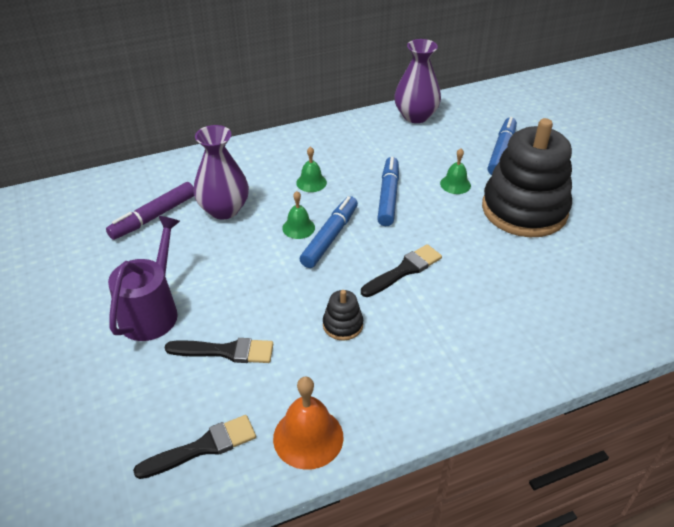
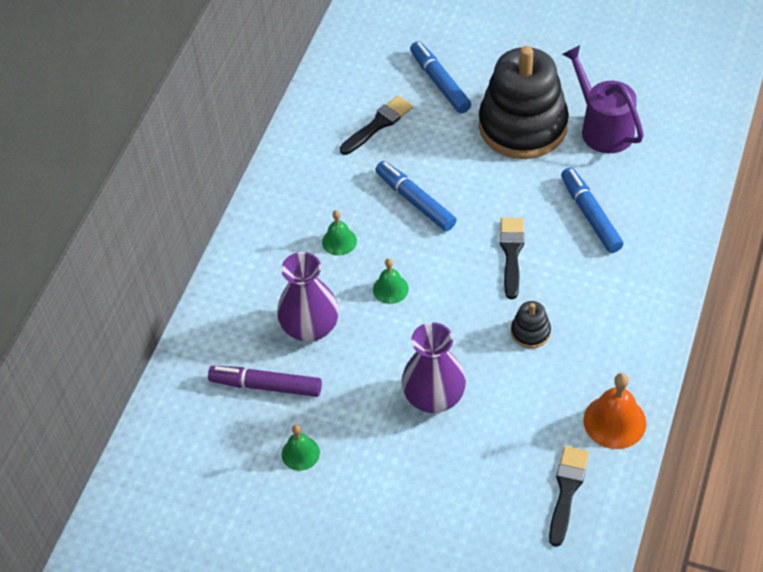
camera: 45 degrees left, 10 degrees up
purple marker [106,182,194,240] -> purple marker turned 105 degrees clockwise [208,366,322,397]
purple watering can [108,216,180,341] -> purple watering can moved to [562,45,644,153]
black brush [164,338,273,363] -> black brush moved to [340,95,413,155]
blue marker [300,196,358,268] -> blue marker moved to [561,167,624,253]
purple vase [395,39,441,123] -> purple vase moved to [401,322,466,413]
green bell [440,149,471,194] -> green bell moved to [282,425,320,471]

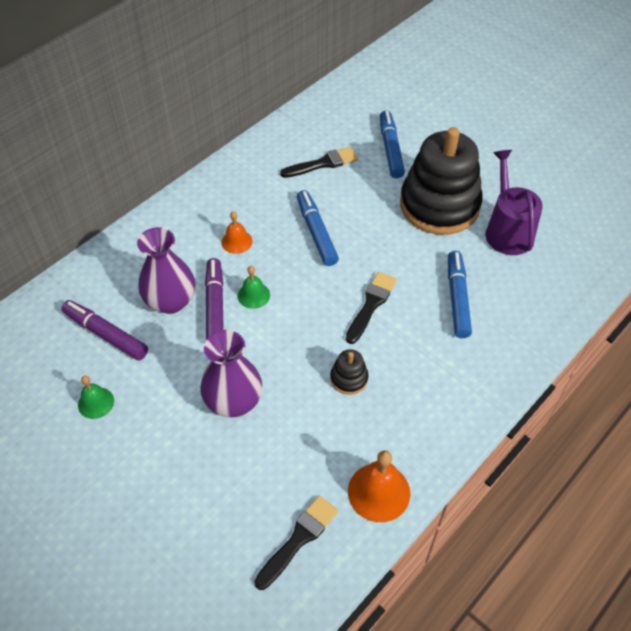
camera: 20 degrees right, 0 degrees up
green bell [322,210,357,256] -> orange bell [222,211,253,254]
none -> purple marker [205,258,224,340]

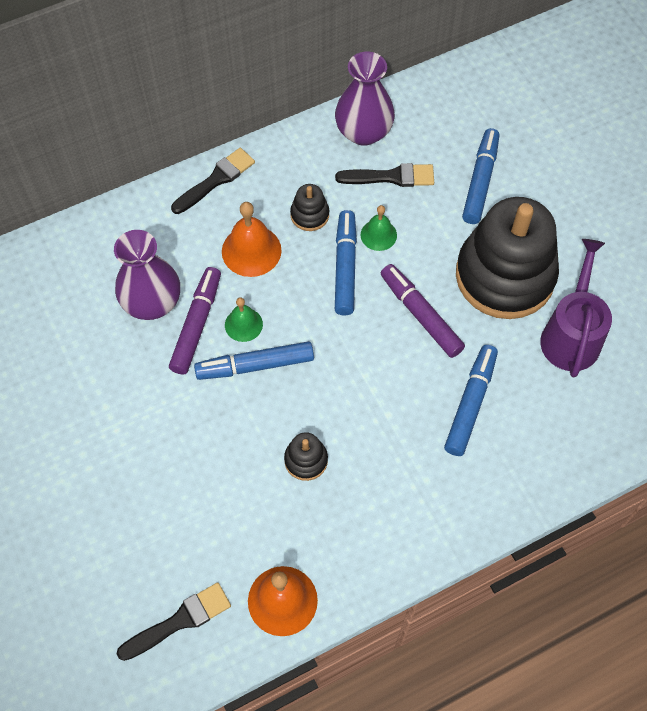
camera: 20 degrees right, 10 degrees up
purple marker [62,300,148,360] -> purple marker moved to [381,264,465,358]
green bell [78,376,114,419] -> green bell moved to [361,205,397,251]
purple vase [200,330,262,417] -> purple vase moved to [335,52,395,146]
orange bell [222,211,253,254] -> orange bell [222,202,282,277], size x1.62
black brush [346,272,397,344] -> black brush moved to [171,148,255,214]
none -> blue marker [194,341,314,380]
none -> black stacking toy [290,184,329,231]

